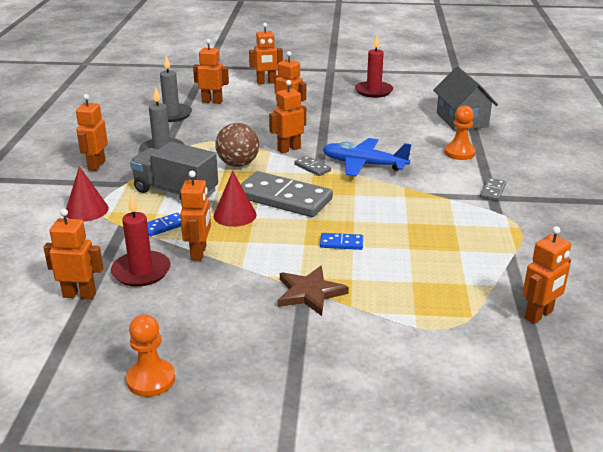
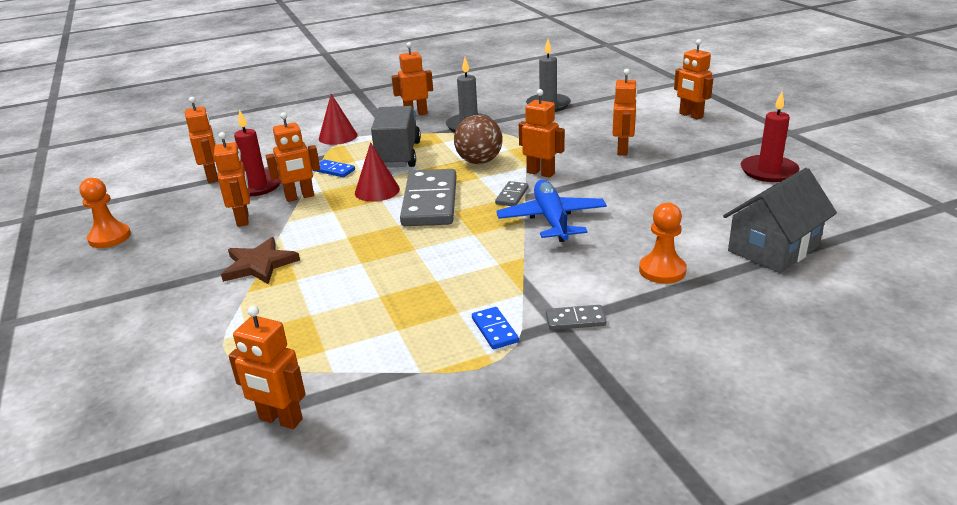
camera: 65 degrees right, 0 degrees up
orange robot [193,39,229,104] -> orange robot moved to [214,132,250,227]
blue domino [320,233,363,250] -> blue domino moved to [472,307,519,349]

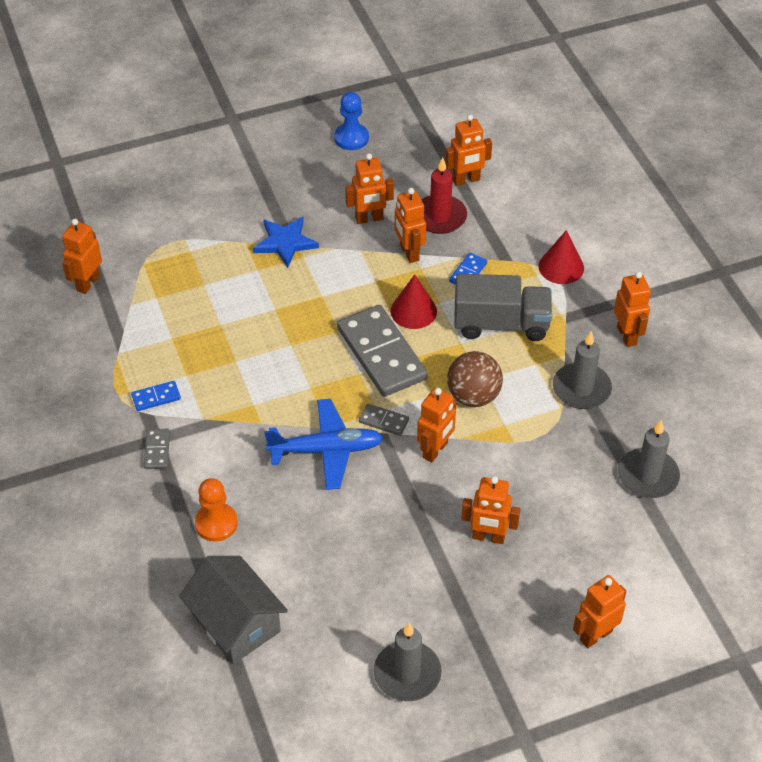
camera: 90 degrees right, 20 degrees up
orange pawn [79,178,131,248] -> blue pawn [334,92,369,150]
brown star [221,237,300,284] -> blue star [253,217,319,268]
grey domino [400,169,457,226] -> grey domino turned 60 degrees clockwise [337,305,428,397]
red candle [741,91,799,182] -> grey candle [374,623,442,701]

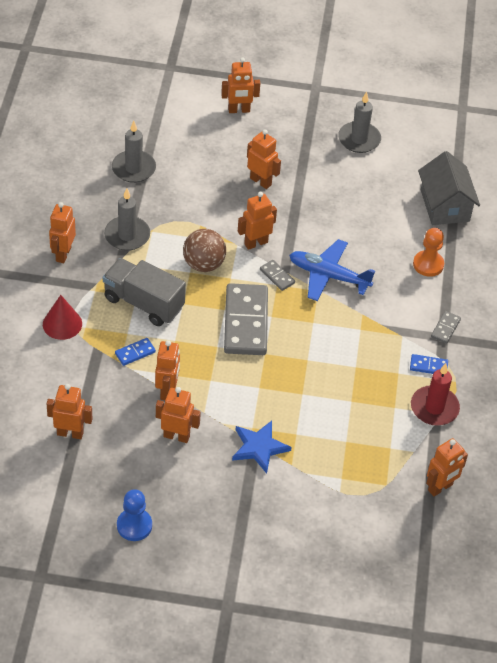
camera: 155 degrees left, 0 degrees up
red cone [390,274,437,329] -> none
red candle [421,157,467,234] -> red candle moved to [411,363,460,426]

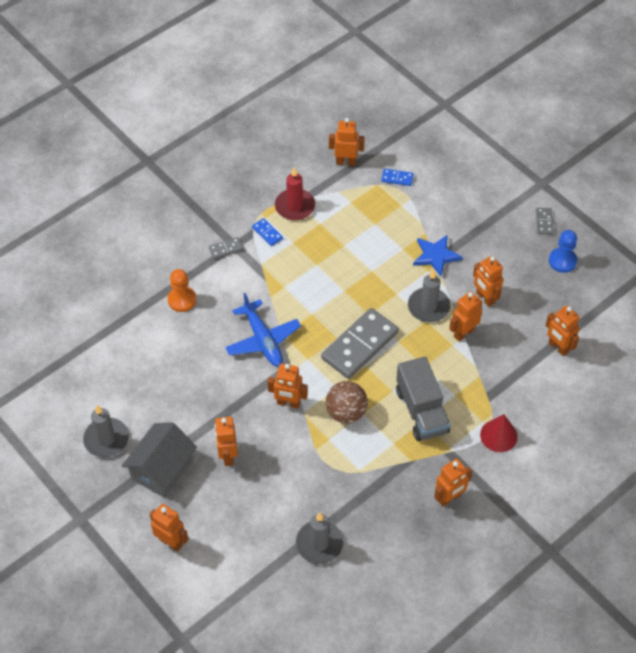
camera: 135 degrees left, 5 degrees up
grey candle [104,188,150,251] -> grey candle moved to [408,269,451,322]
blue domino [115,338,156,366] -> blue domino moved to [381,169,414,186]
grey domino [260,260,295,291] -> grey domino moved to [536,208,554,235]
grey house [418,151,480,225] -> grey house moved to [122,422,197,498]

